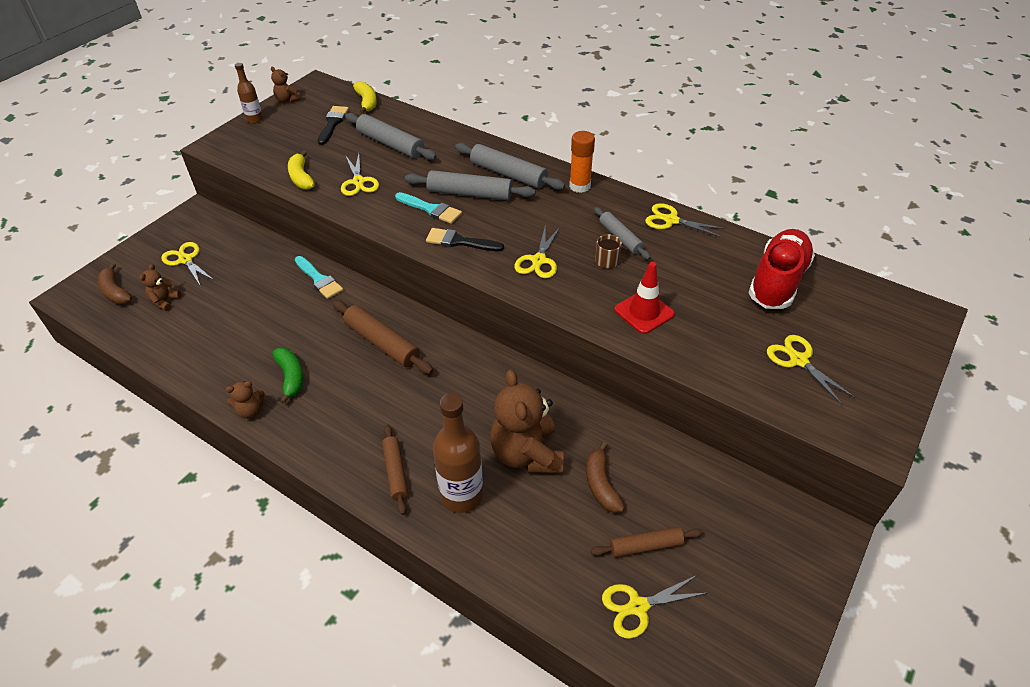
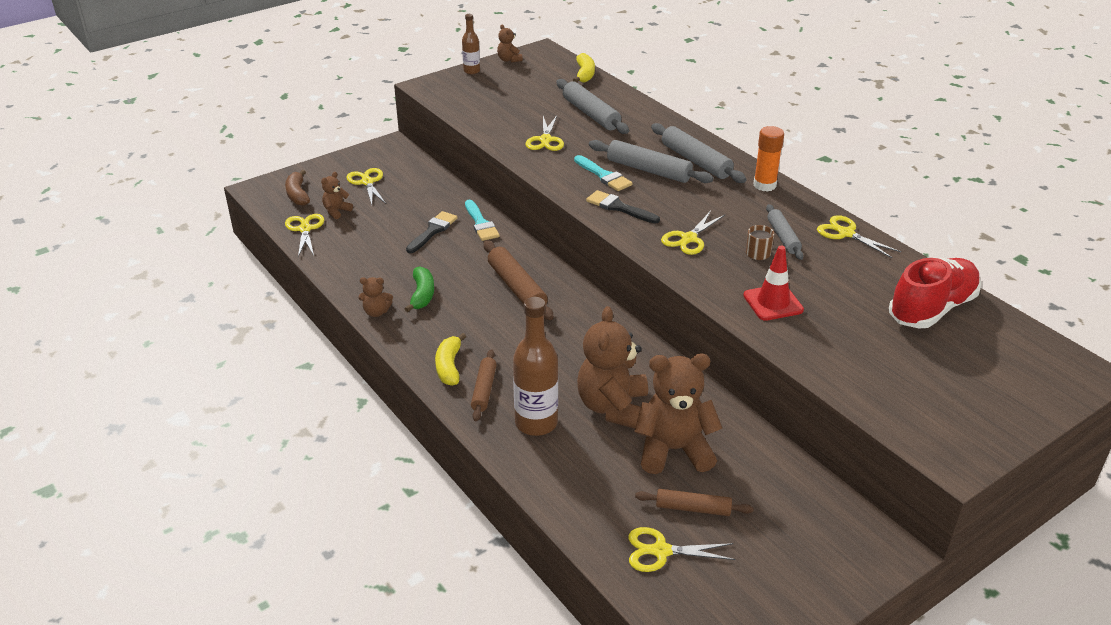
camera: 20 degrees right, 10 degrees down
yellow banana [288,151,315,189] -> yellow banana moved to [435,333,466,386]
black brush [318,106,349,145] -> black brush moved to [406,211,458,253]
brown banana [586,442,625,513] -> brown teddy bear [634,353,722,474]
yellow scissors [767,335,856,405] -> yellow scissors moved to [285,214,324,257]

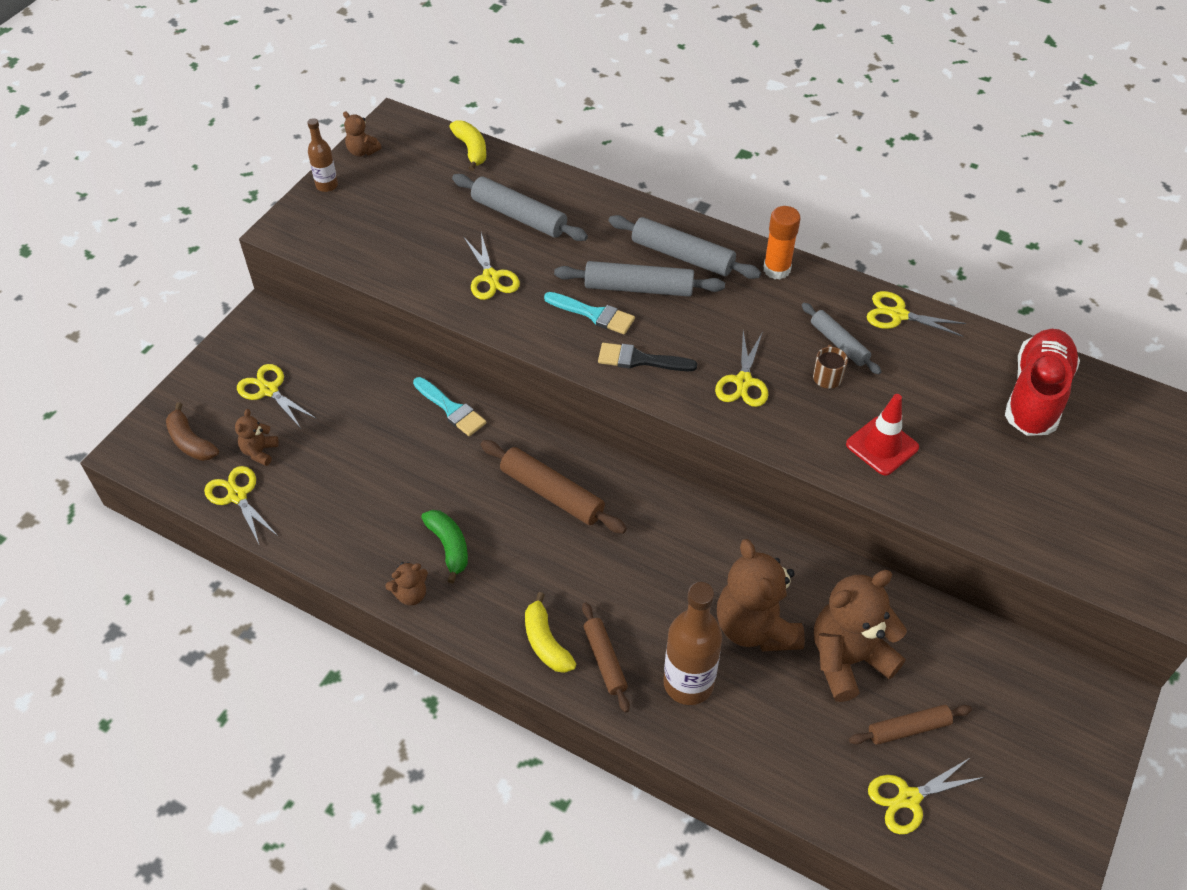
camera: 25 degrees left, 15 degrees up
black brush [406,211,458,253] -> none

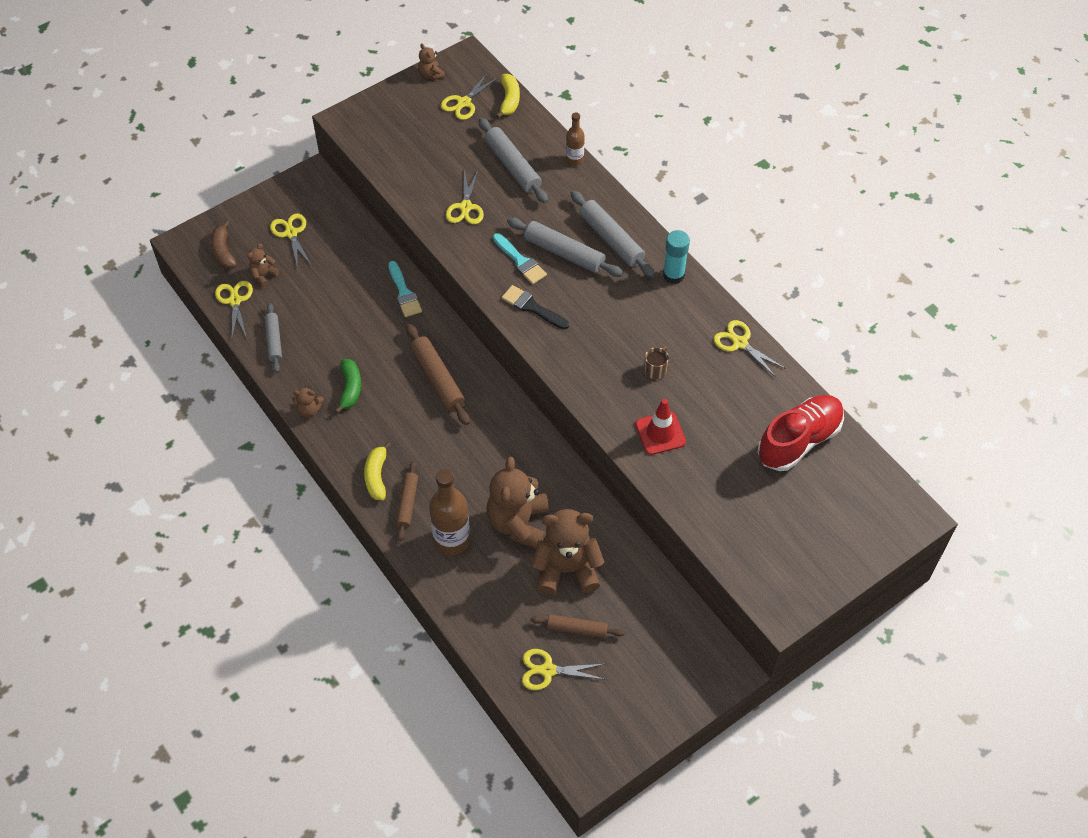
camera: 25 degrees right, 5 degrees up
brown bottle [307,118,338,192] -> brown bottle moved to [566,112,585,166]
yellow scissors [715,331,769,407] -> yellow scissors moved to [441,72,499,120]
orange glue stick [763,206,801,279] -> turquoise glue stick [663,230,690,284]
grey rolling pin [802,303,881,375] -> grey rolling pin moved to [265,303,282,373]

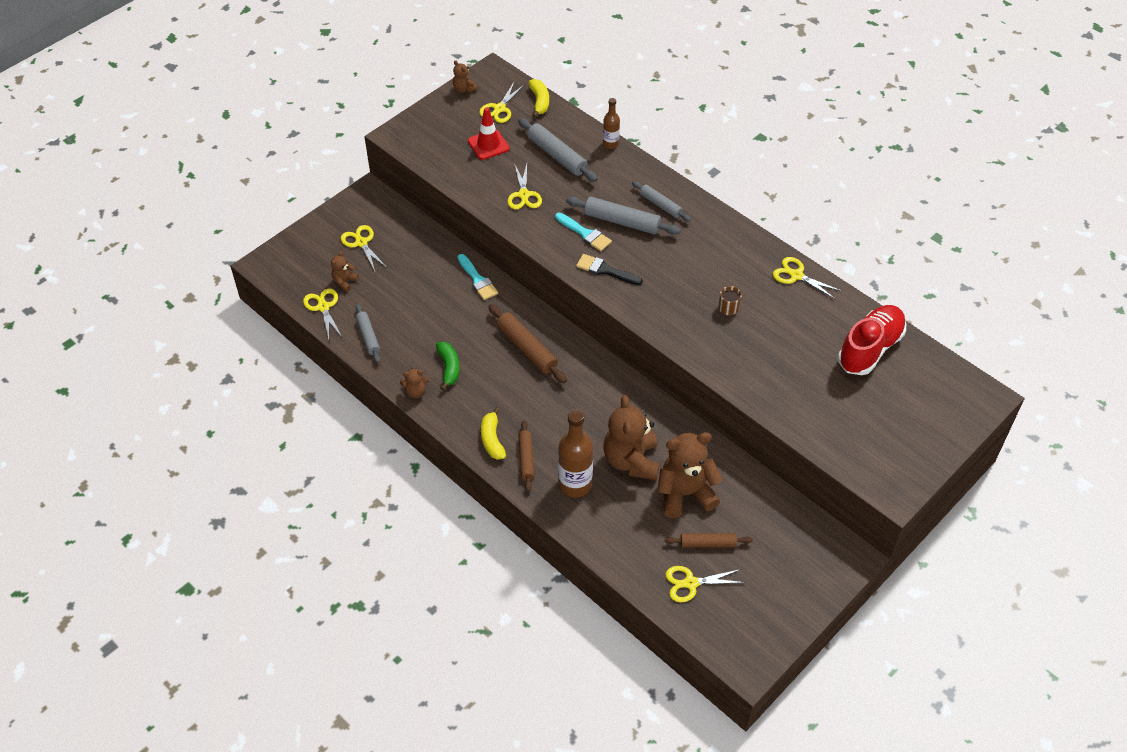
camera: 10 degrees left, 5 degrees down
brown banana [211,221,237,269] -> none
grey rolling pin [570,191,655,277] -> grey rolling pin [632,181,691,222], size x0.64
red traffic cone [635,399,686,455] -> red traffic cone moved to [468,107,510,160]
turquoise glue stick [663,230,690,284] -> none

